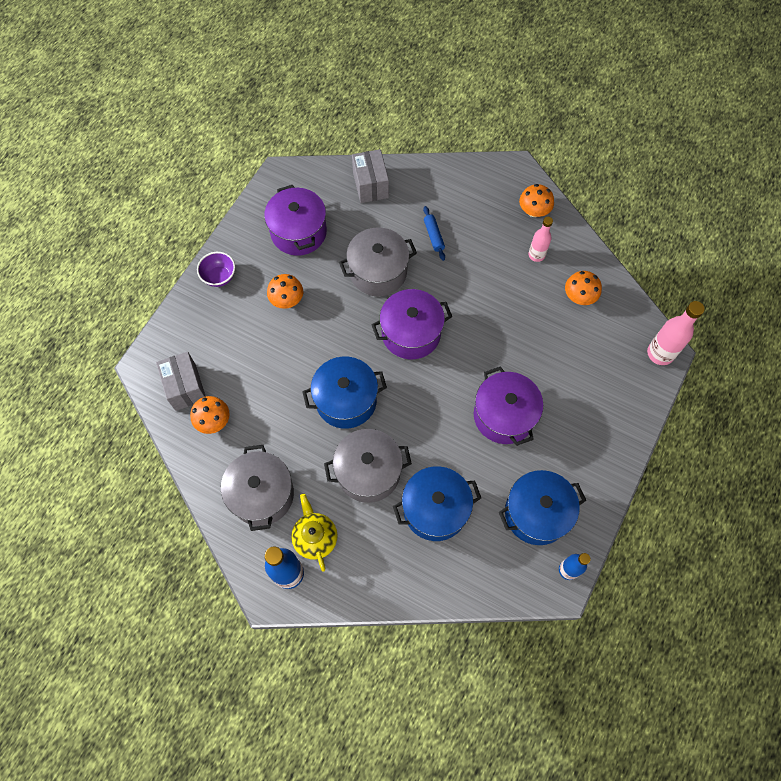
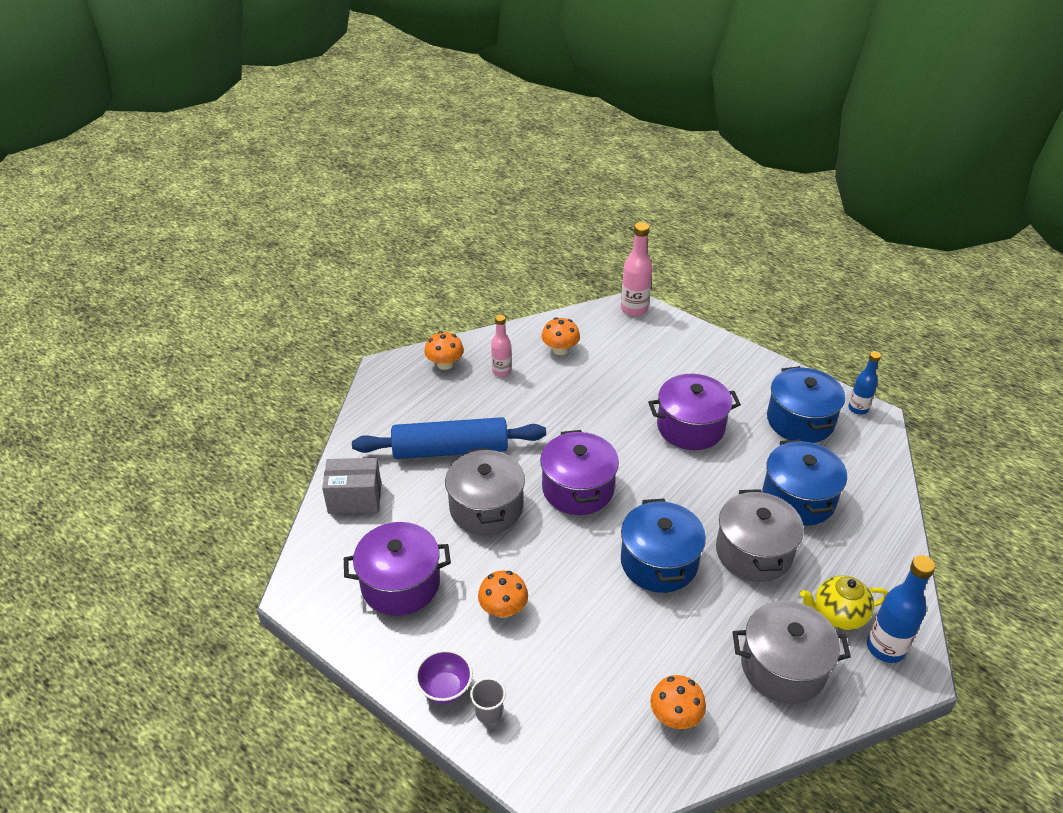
camera: 80 degrees left, 25 degrees down
grey box [156,352,206,411] -> none
blue rolling pin [423,206,445,261] -> blue rolling pin [352,417,546,459], size x2.43
none -> grey cup [470,678,506,724]

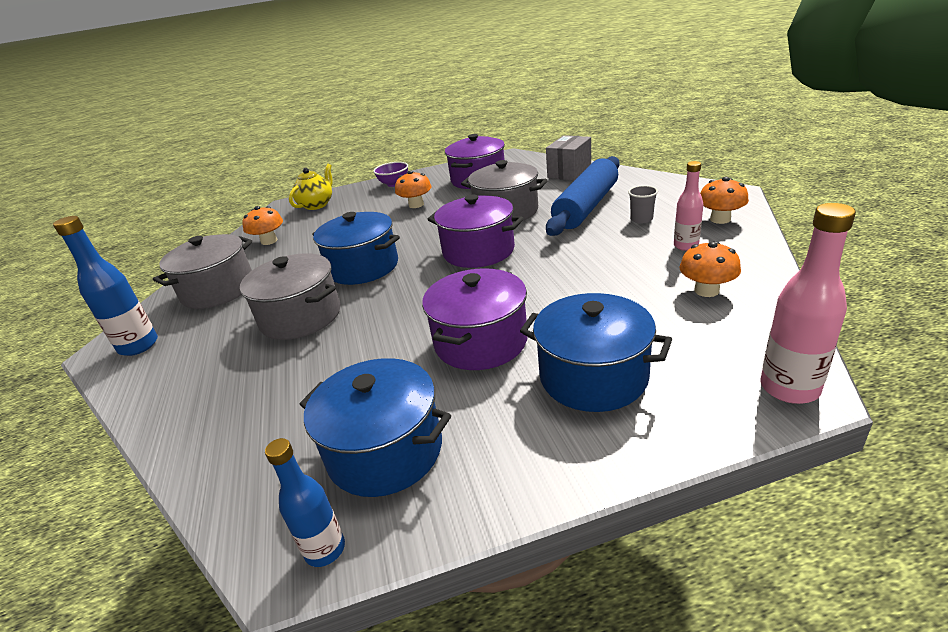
camera: 130 degrees right, 10 degrees down
grey cup [470,678,506,724] -> grey cup moved to [628,185,658,223]
blue pot [762,439,847,526] -> blue pot moved to [520,293,672,412]
yellow teapot [800,575,888,630] -> yellow teapot moved to [289,164,333,210]

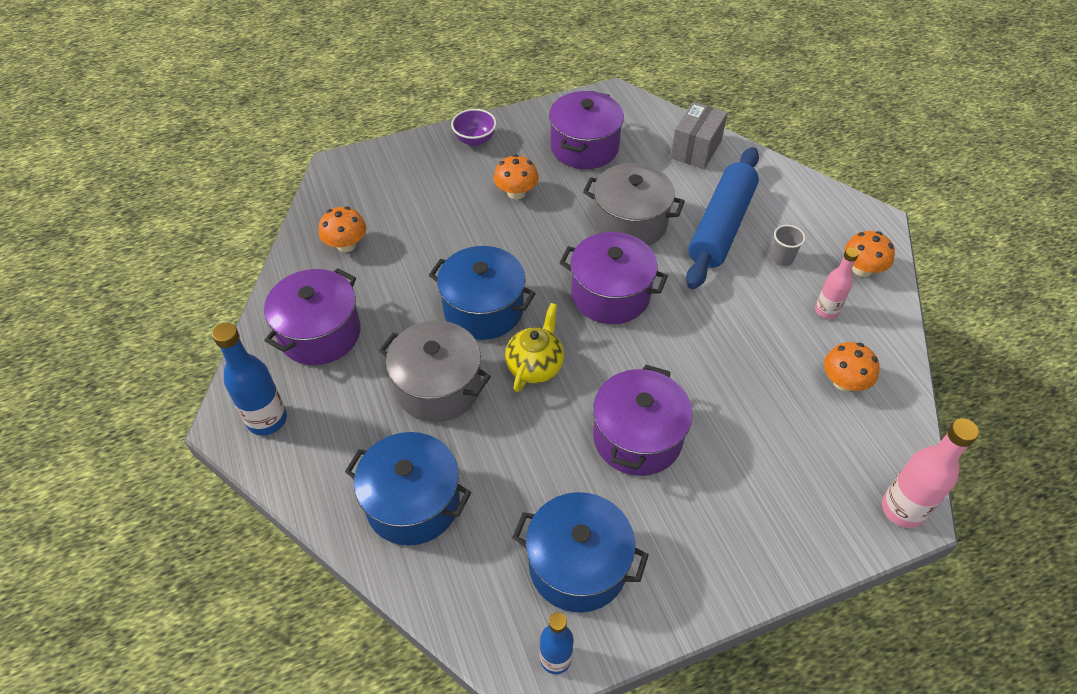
camera: 10 degrees left, 20 degrees up
grey pot [153,234,252,309] -> purple pot [264,268,361,365]
yellow teapot [289,164,333,210] -> yellow teapot moved to [505,303,564,392]
blue pot [520,293,672,412] -> blue pot moved to [345,432,471,545]

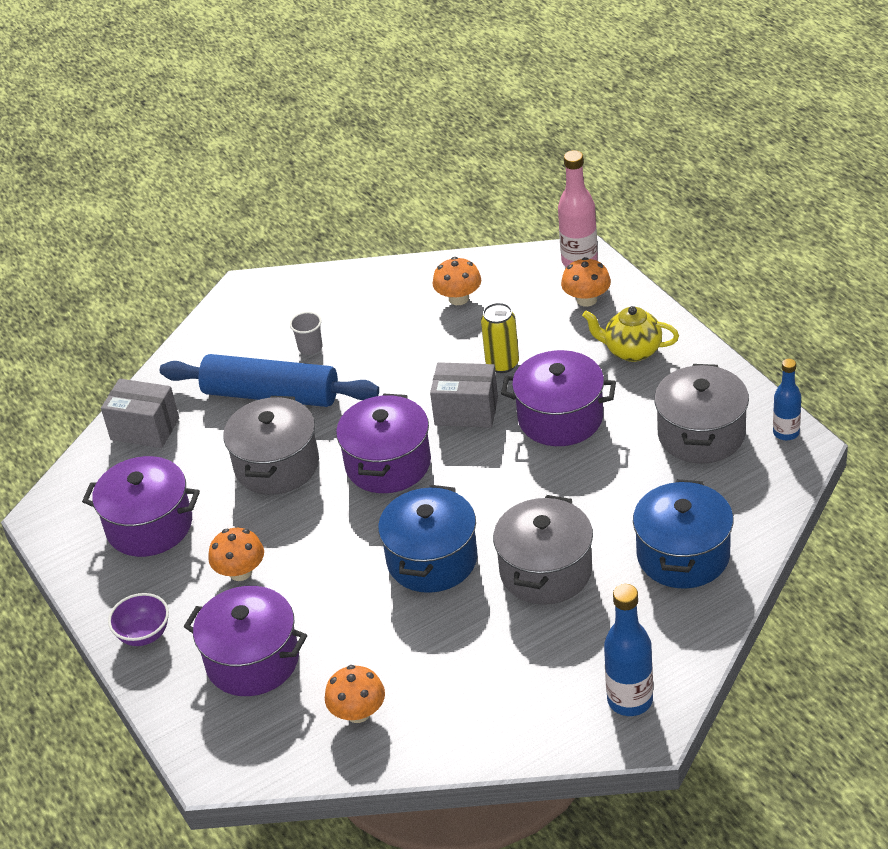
camera: 95 degrees left, 10 degrees down
purple pot [264,268,361,365] -> purple pot moved to [184,586,307,696]
yellow teapot [505,303,564,392] -> yellow teapot moved to [582,306,679,362]
blue pot [512,492,649,612] -> grey pot [654,364,749,464]
pink bottle [815,247,859,319] -> none
orange mushroom [844,231,895,277] -> orange mushroom moved to [561,257,611,307]
none -> grey box [430,362,498,428]
none -> yellow can [481,303,519,373]

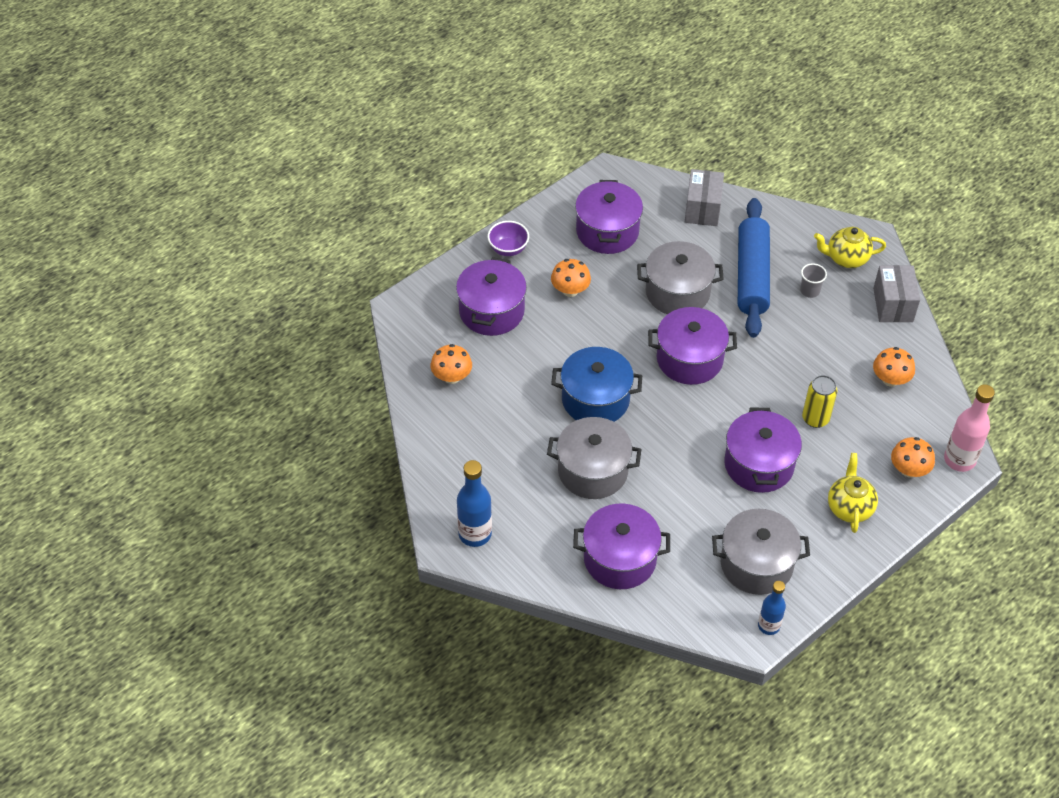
camera: 75 degrees right, 10 degrees up
grey box [430,362,498,428] -> grey box moved to [873,265,920,322]
blue pot [633,479,733,588] -> purple pot [573,503,670,589]
none -> yellow teapot [814,227,886,268]

